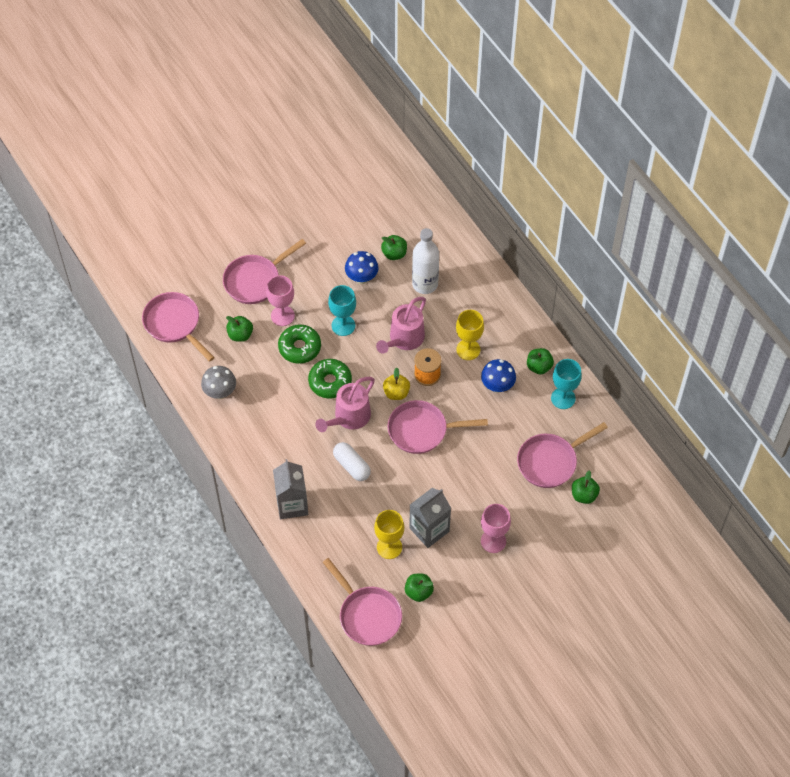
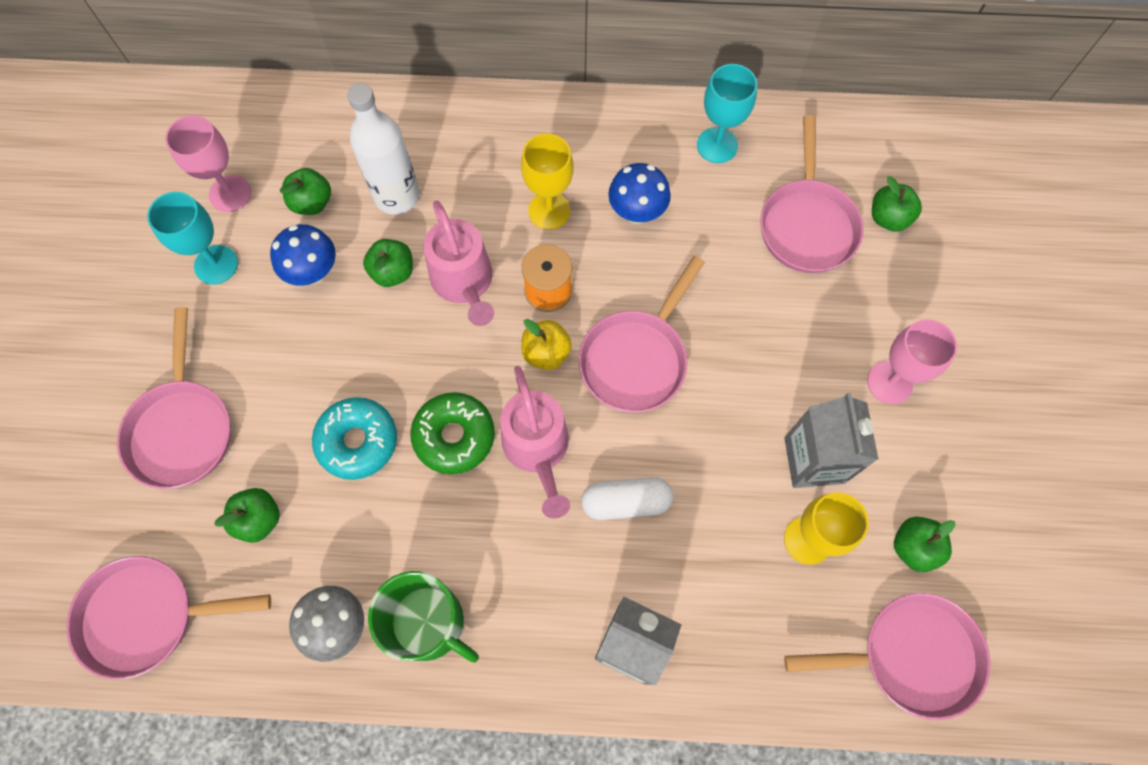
camera: 55 degrees left, 10 degrees up
pink goblet [266,275,295,326] -> pink goblet moved to [165,115,251,212]
green donut [278,324,321,364] -> turquoise donut [312,397,397,480]
turquoise goblet [328,285,356,336] -> turquoise goblet moved to [147,192,238,284]
green apple [527,348,554,374] -> green apple moved to [363,239,413,287]
none -> green mug [368,571,479,663]

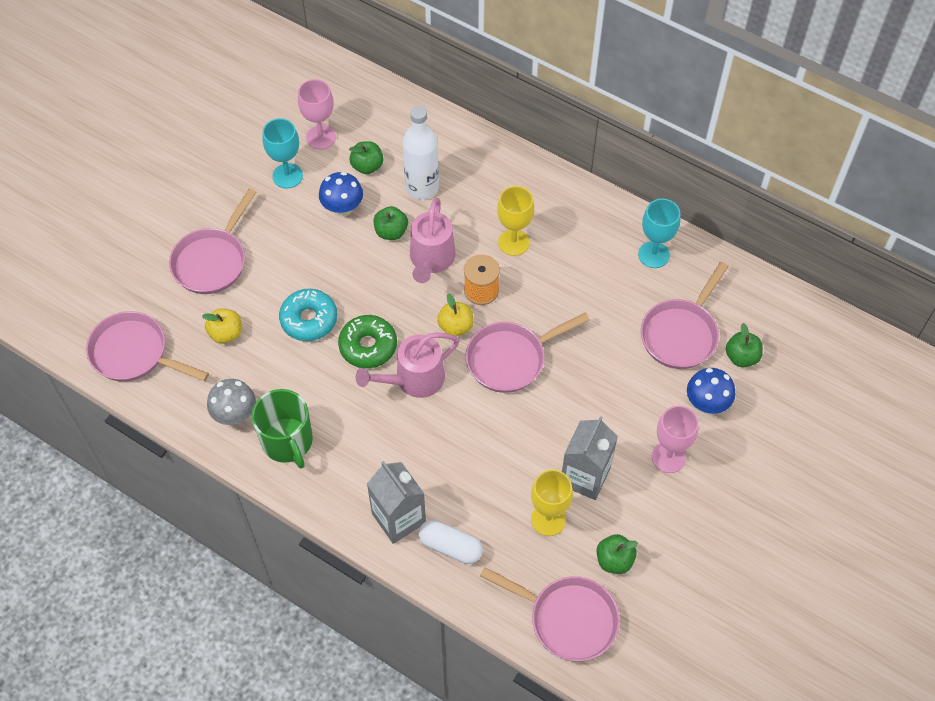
camera: 30 degrees right, 10 degrees down
green apple [214,488,280,543] -> yellow apple [202,308,241,344]
pink watering can [500,366,570,518] -> pink watering can turned 45 degrees clockwise [356,332,459,398]
white capsule [581,477,673,520] -> white capsule moved to [418,520,483,564]
blue mushroom [608,163,671,224] -> blue mushroom moved to [687,368,735,414]

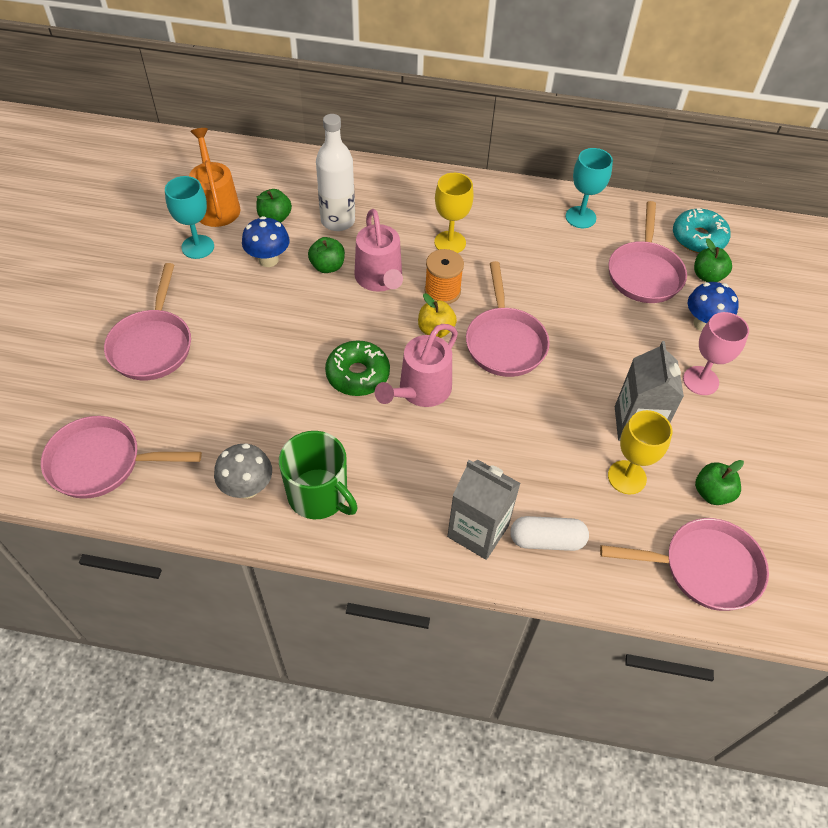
camera: 25 degrees left, 5 degrees down
yellow apple [202,308,241,344] -> none
turquoise donut [279,289,337,341] -> turquoise donut moved to [673,208,731,253]
pink goblet [298,79,336,150] -> orange watering can [189,128,241,227]
pink pan [466,312,590,393] -> pink pan turned 45 degrees counterclockwise [466,261,550,377]

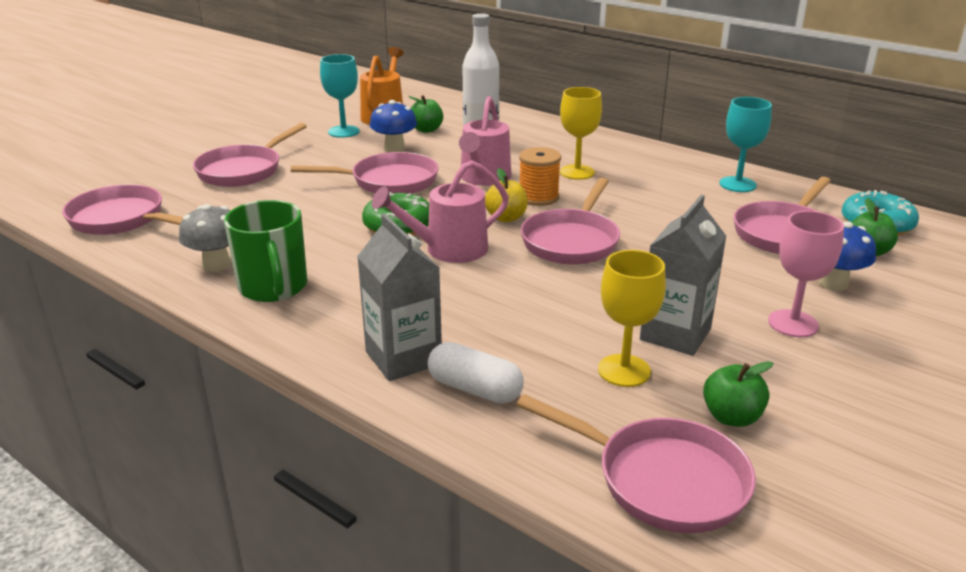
camera: 30 degrees right, 25 degrees down
green apple [308,237,345,273] -> none
none -> pink pan [291,152,438,194]

